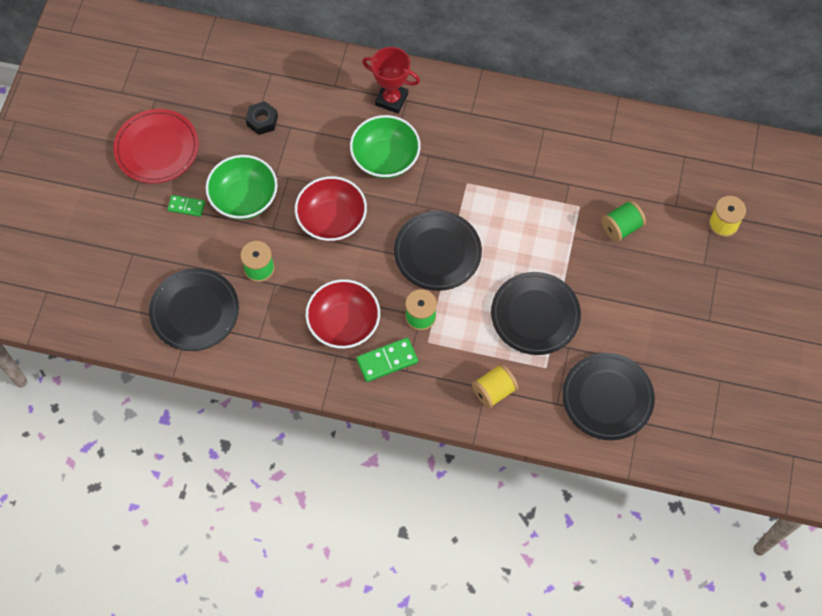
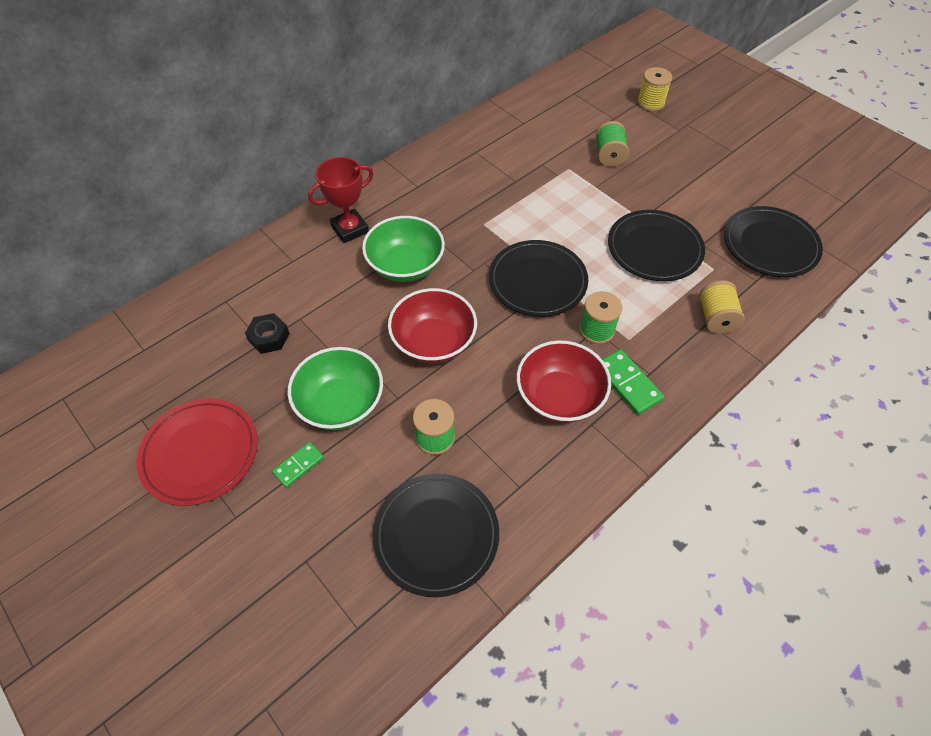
camera: 55 degrees left, 10 degrees down
green domino [356,338,418,382] -> green domino turned 45 degrees counterclockwise [602,349,664,415]

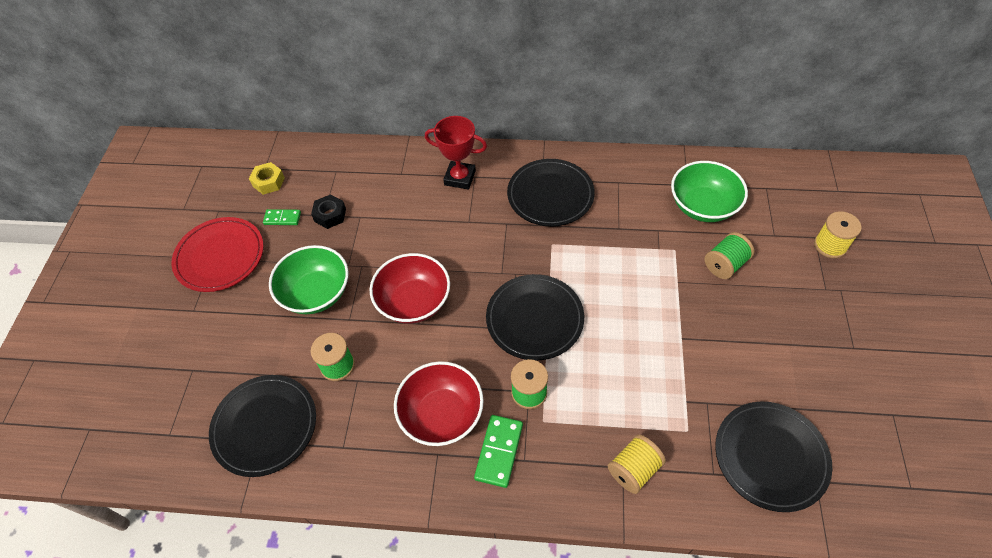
camera: 50 degrees right, 0 degrees up
green domino [272,442,324,488] -> green domino moved to [263,209,301,225]
green bowl [362,216,445,282] -> green bowl moved to [671,161,748,222]
black plate [608,210,705,281] -> black plate moved to [507,159,595,227]
none -> yellow nut [249,162,285,195]

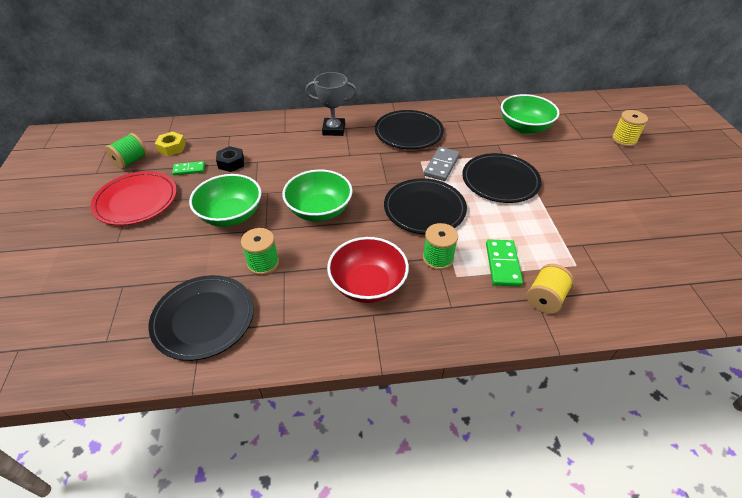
camera: 15 degrees left, 10 degrees down
red bowl [370,253,450,324] -> green bowl [282,169,353,221]
red trophy [425,116,487,190] -> grey trophy [305,72,358,136]
green domino [474,415,523,488] -> green domino moved to [486,240,523,287]
green spool [705,232,754,279] -> green spool moved to [105,133,148,169]
black plate [715,402,832,512] -> black plate moved to [462,153,542,203]
none -> grey domino [424,147,460,181]

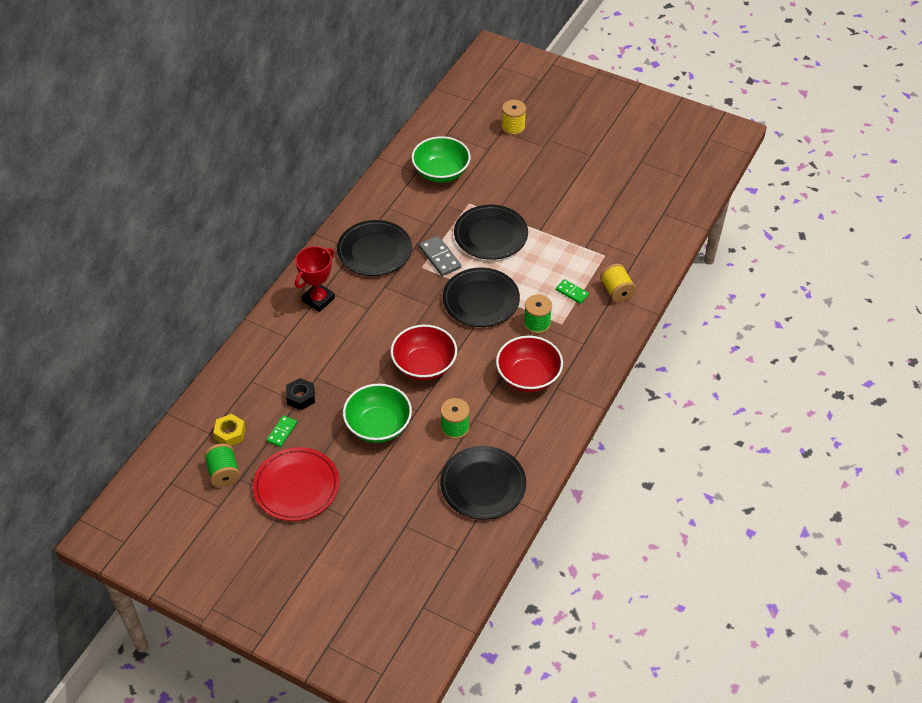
camera: 55 degrees left, 5 degrees up
green bowl [282,169,353,221] -> red bowl [391,325,457,381]
grey trophy [305,72,358,136] -> red trophy [295,246,335,312]
green domino [486,240,523,287] -> green domino [556,279,589,304], size x0.65

